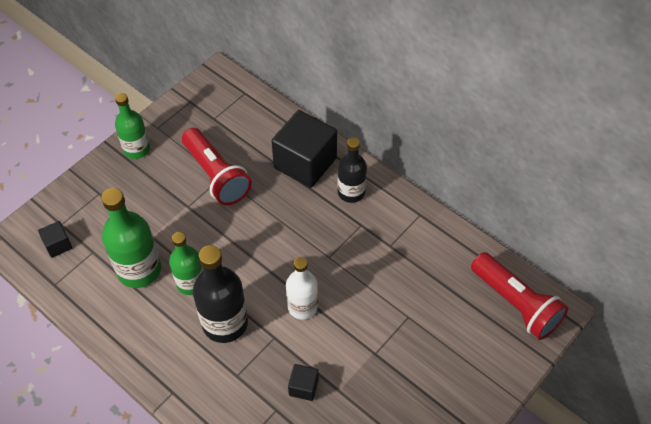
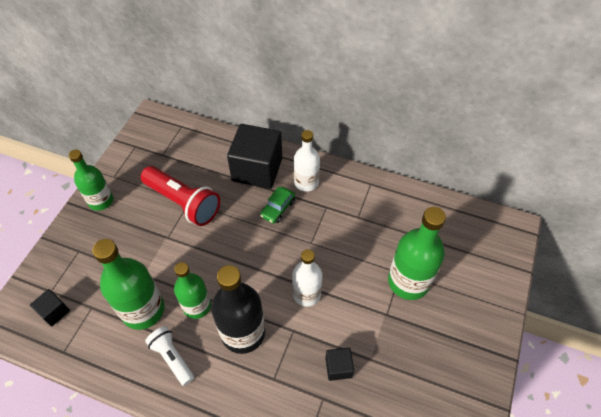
camera: 20 degrees left, 0 degrees up
black bottle [337,137,367,203] -> white bottle [294,130,320,192]
red flashlight [471,252,569,340] -> none
none -> white flashlight [145,326,194,386]
none -> green car [260,187,295,224]
none -> green bottle [388,207,446,300]

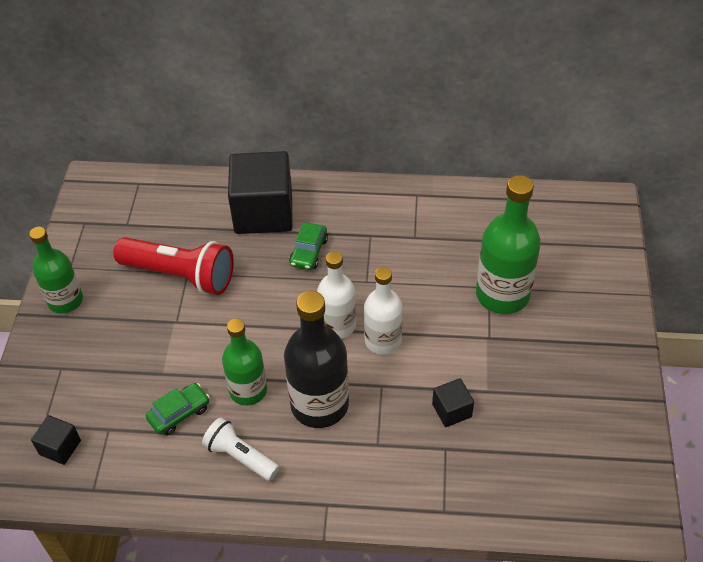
camera: 15 degrees left, 5 degrees down
green bottle [92,239,165,330] -> green car [146,383,210,436]
white bottle [294,130,320,192] -> white bottle moved to [317,251,356,339]

